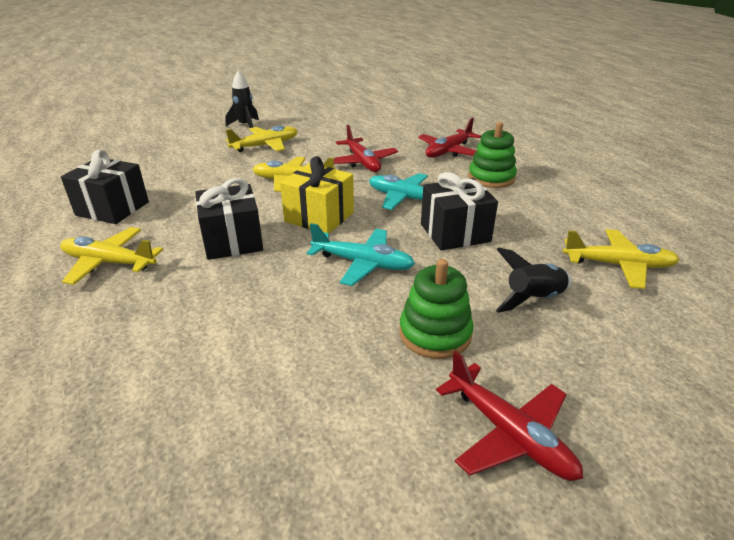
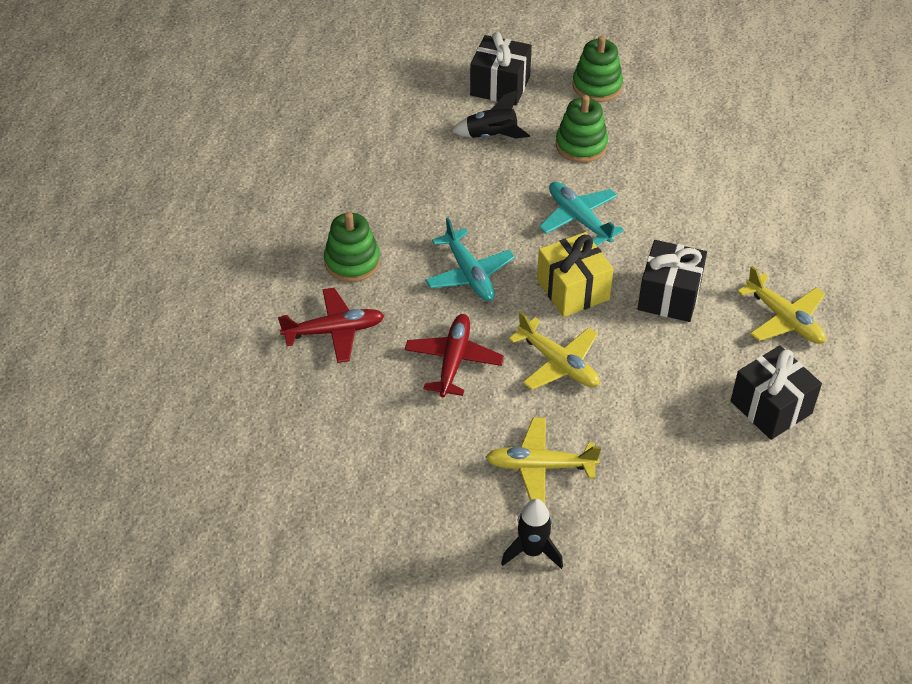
camera: 145 degrees left, 15 degrees up
black gift [421,172,498,251] -> black gift moved to [470,32,532,105]
red plane [436,351,583,481] -> green stacking toy [572,36,623,102]
yellow plane [563,229,680,289] -> none

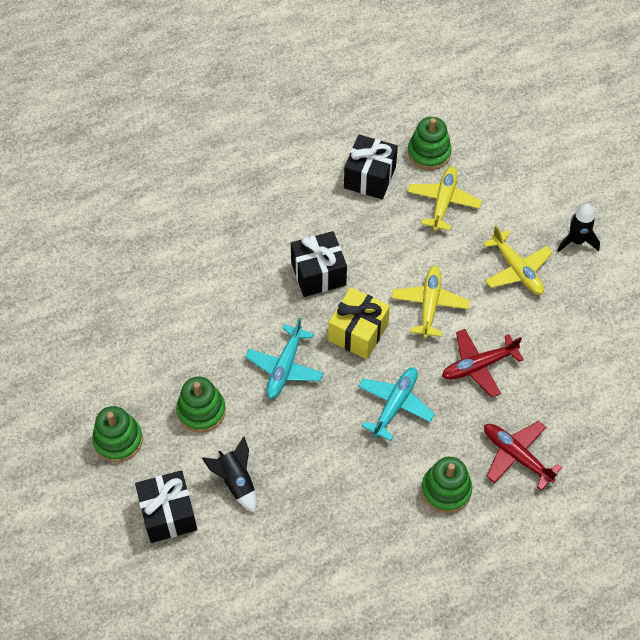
camera: 125 degrees left, 10 degrees up
yellow plane [738,266,826,344] -> yellow plane moved to [408,166,482,231]
none -> green stacking toy [408,117,452,170]

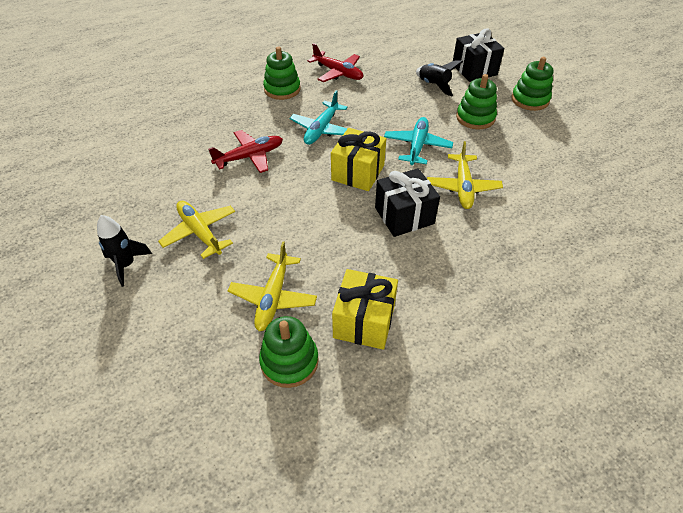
camera: 175 degrees right, 10 degrees down
black gift [344,135,398,199] -> yellow gift [332,269,398,350]
yellow plane [391,266,470,338] -> yellow plane moved to [427,141,503,209]
red plane [484,421,562,490] -> red plane moved to [308,43,363,82]

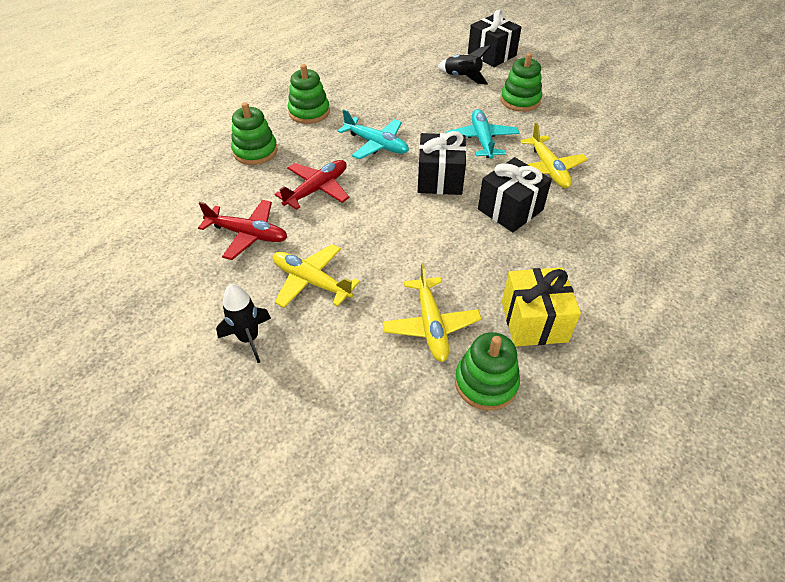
camera: 20 degrees left, 0 degrees up
turquoise plane [290,90,348,145] -> turquoise plane turned 60 degrees counterclockwise [338,109,409,159]
red plane [308,43,363,82] -> red plane moved to [198,200,287,260]
yellow gift [331,128,386,191] -> black gift [418,131,466,195]
green stacking toy [511,57,554,111] -> green stacking toy moved to [231,102,278,165]

